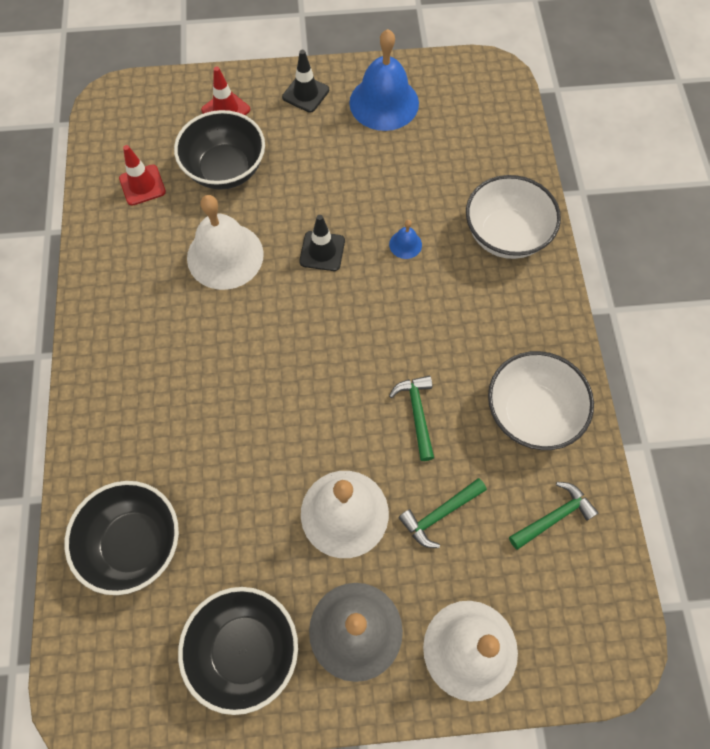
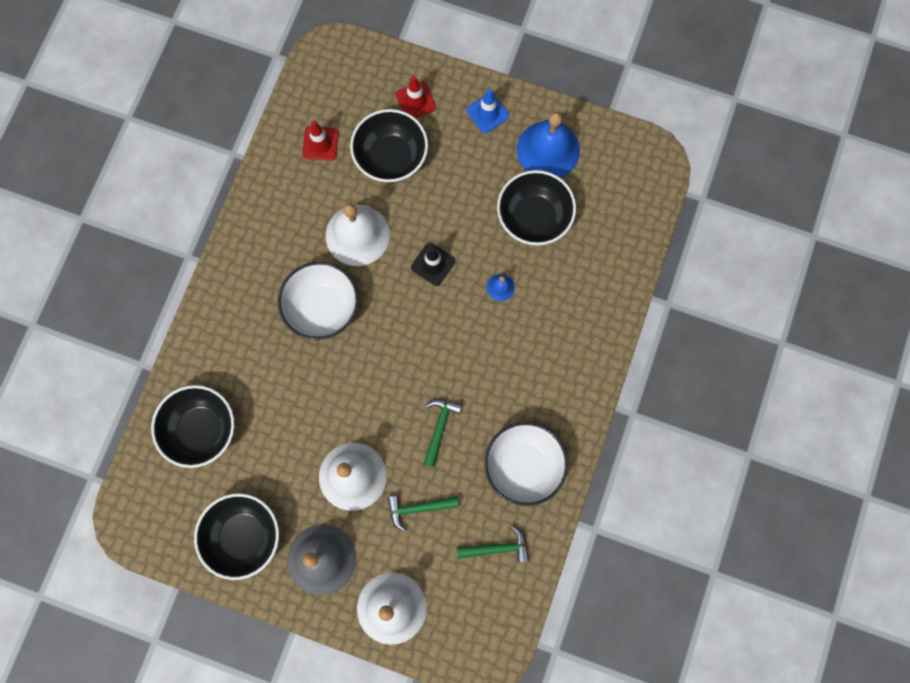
camera: 25 degrees right, 10 degrees up
black traffic cone [282,50,329,113] -> blue traffic cone [466,89,509,133]
white bowl [466,175,561,259] -> white bowl moved to [278,262,359,340]
none -> black bowl [497,170,576,245]

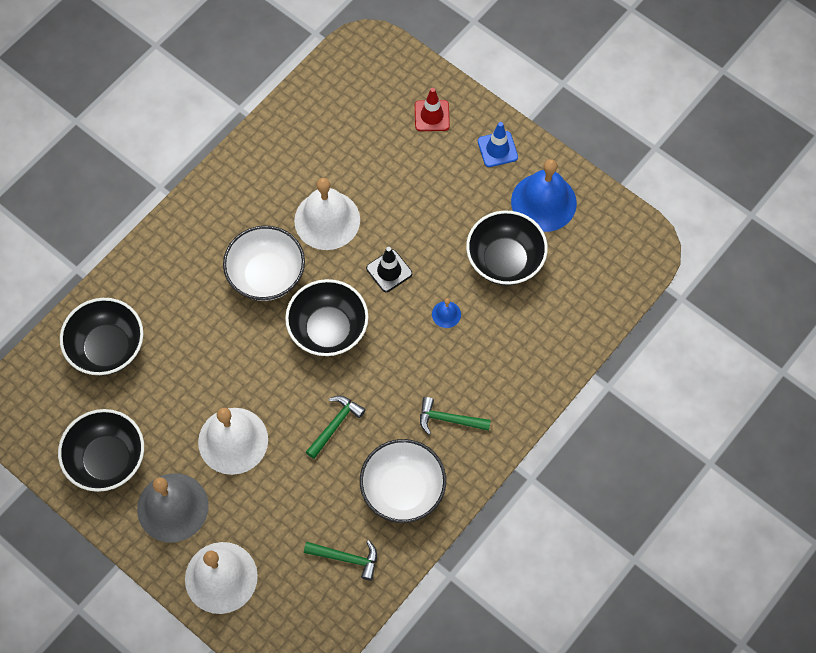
camera: 20 degrees right, 10 degrees down
red traffic cone [303,121,339,160] -> none
black bowl [350,109,428,182] -> black bowl moved to [285,279,369,356]
green hammer [387,496,459,532] -> green hammer moved to [420,397,491,435]

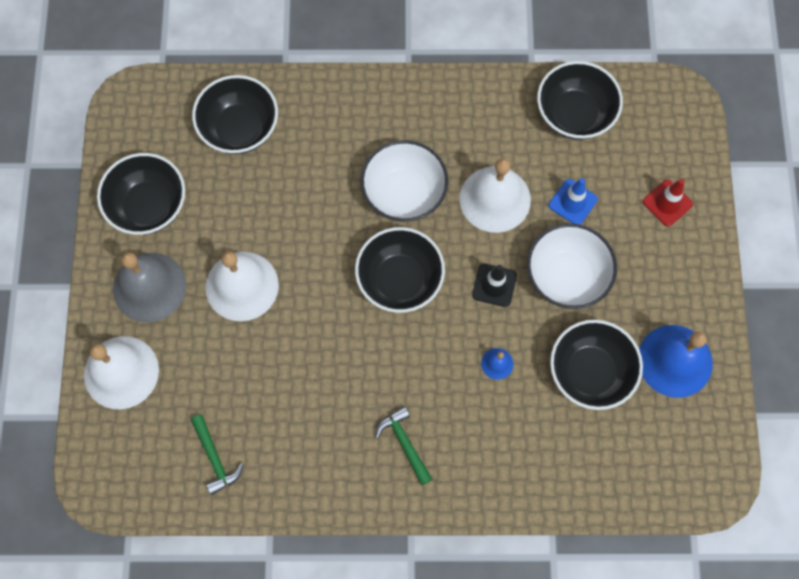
camera: 50 degrees right, 5 degrees up
green hammer [306,396,366,459] -> none
white bowl [360,439,446,523] -> white bowl moved to [527,223,617,309]
blue traffic cone [478,122,518,167] -> blue traffic cone moved to [549,178,598,225]
none -> black bowl [537,61,623,140]

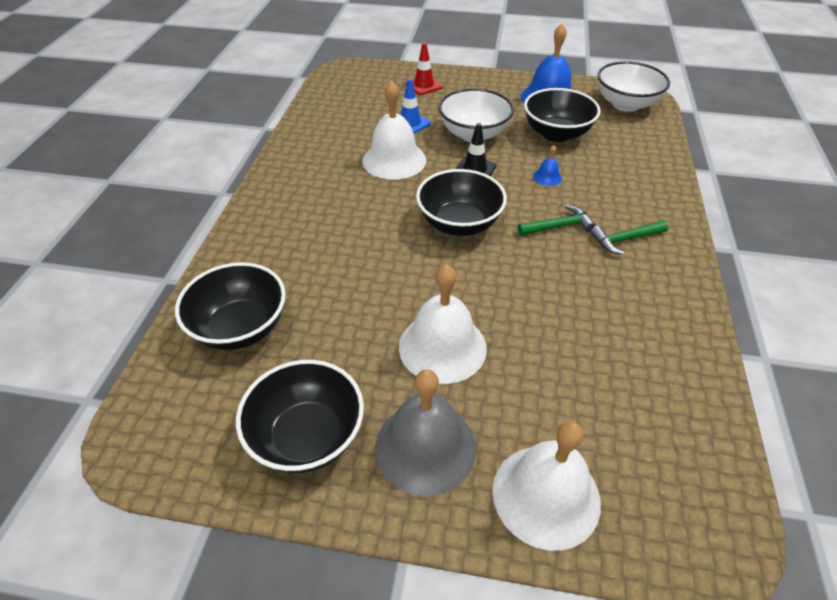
camera: 80 degrees left, 25 degrees down
green hammer [191,415,243,495] -> green hammer moved to [518,205,596,236]
white bowl [361,140,448,222] -> white bowl moved to [597,61,670,112]
black bowl [537,61,623,140] -> none

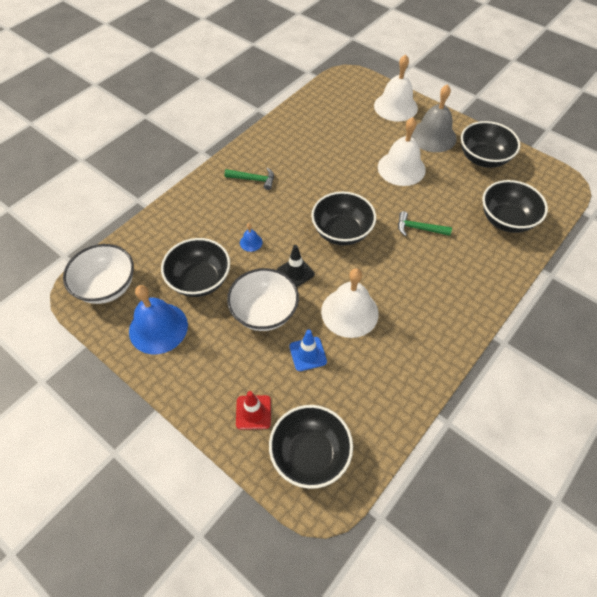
camera: 150 degrees left, 10 degrees up
green hammer [518,205,596,236] -> green hammer moved to [398,211,452,236]
none -> black bowl [269,405,353,489]

